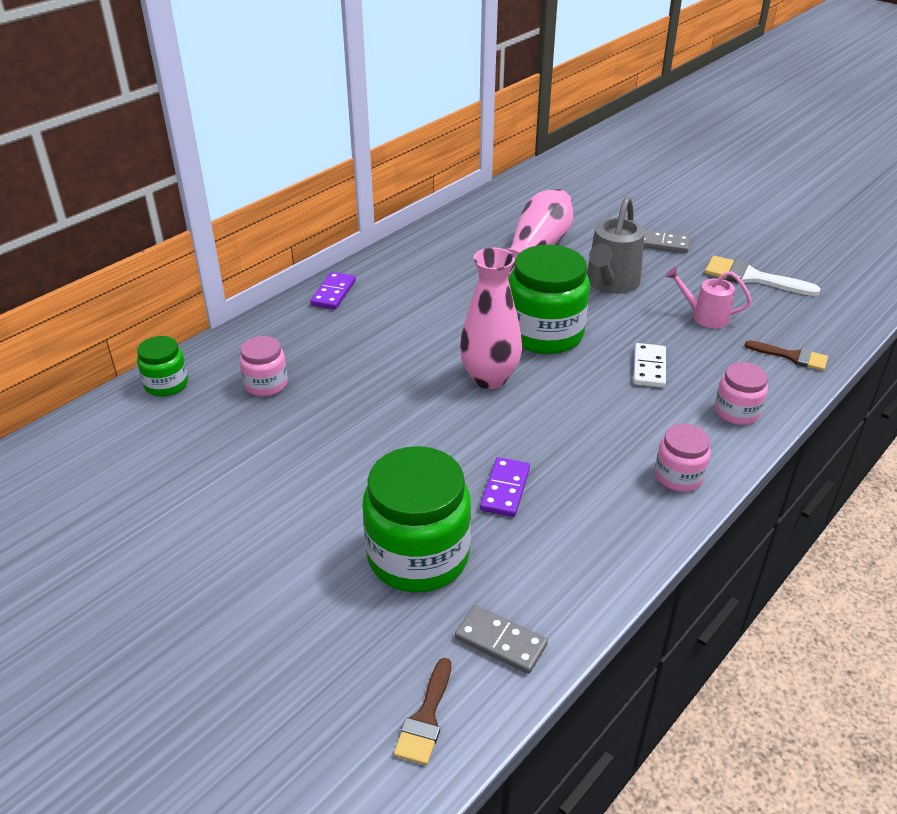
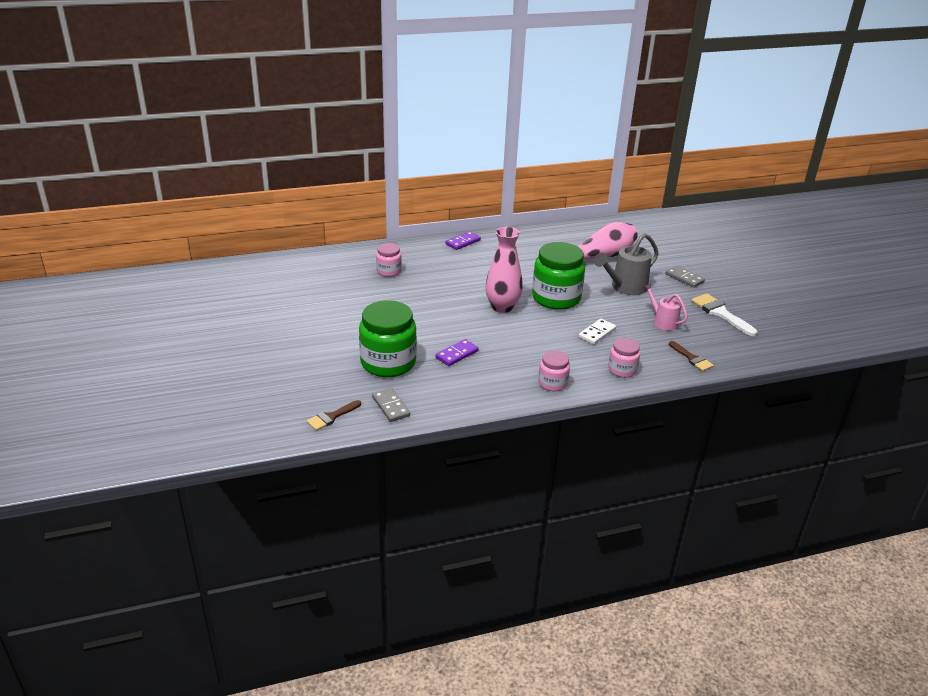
camera: 30 degrees right, 5 degrees down
green jar [137,336,188,397] -> none

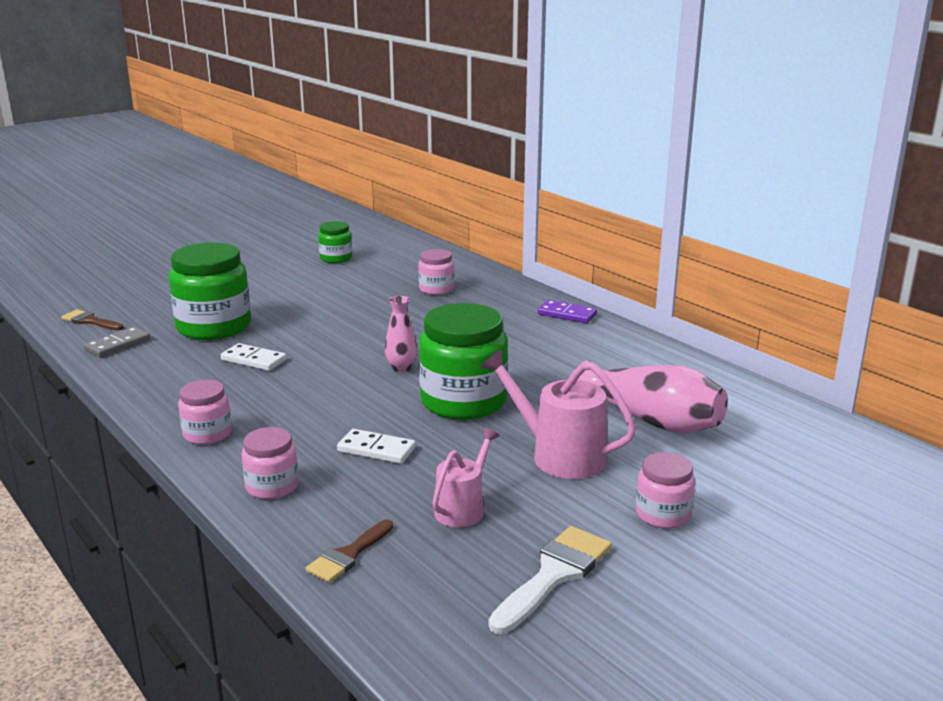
camera: 70 degrees right, 10 degrees down
purple domino [436,339,479,366] -> white domino [221,343,286,371]
pink vase [485,227,523,313] -> pink vase [385,296,417,372], size x0.55
grey watering can [594,233,659,295] -> pink watering can [480,349,636,479]
grey domino [666,266,705,288] -> pink jar [636,452,695,529]
none -> green jar [318,221,352,263]

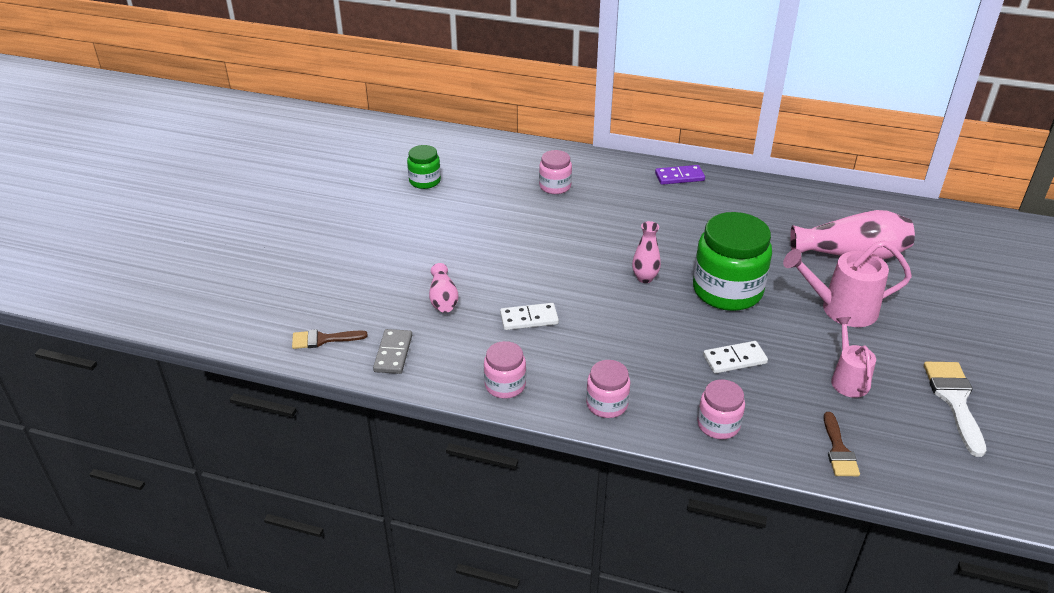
camera: 35 degrees left, 15 degrees up
green jar [169,243,251,340] -> pink vase [429,263,458,313]
pink jar [636,452,695,529] -> pink jar moved to [484,341,526,399]

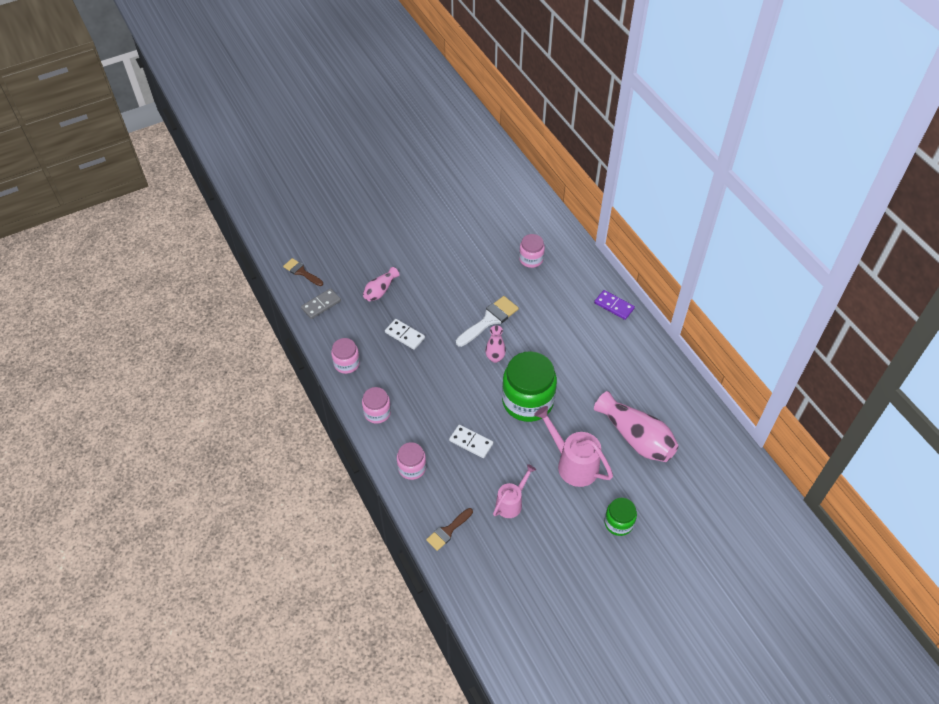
camera: 45 degrees right, 15 degrees up
green jar [407,145,441,189] -> green jar moved to [604,498,637,536]
white brush [924,362,986,457] -> white brush moved to [456,296,519,347]

